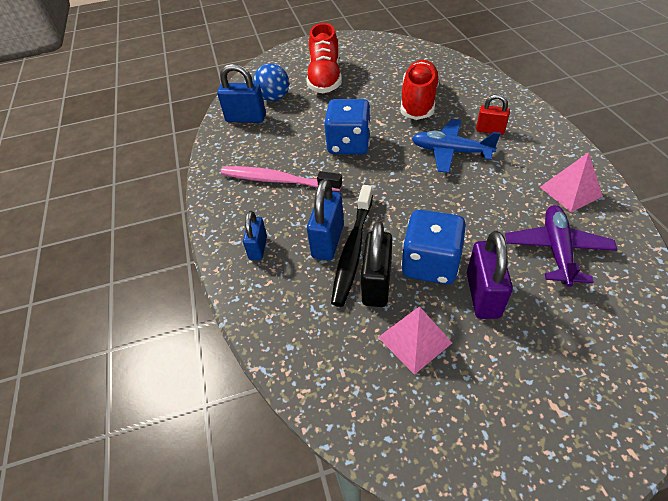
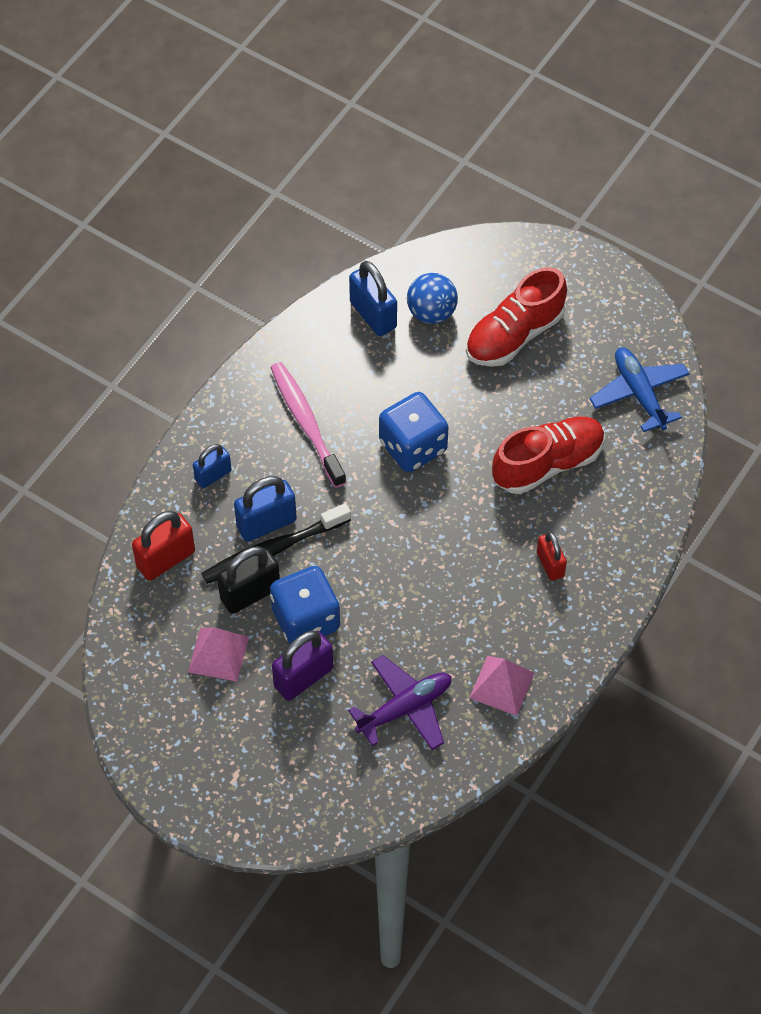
camera: 45 degrees right, 10 degrees up
blue plane [412,119,501,173] -> blue plane moved to [590,347,689,432]
none -> red padlock [132,511,195,581]

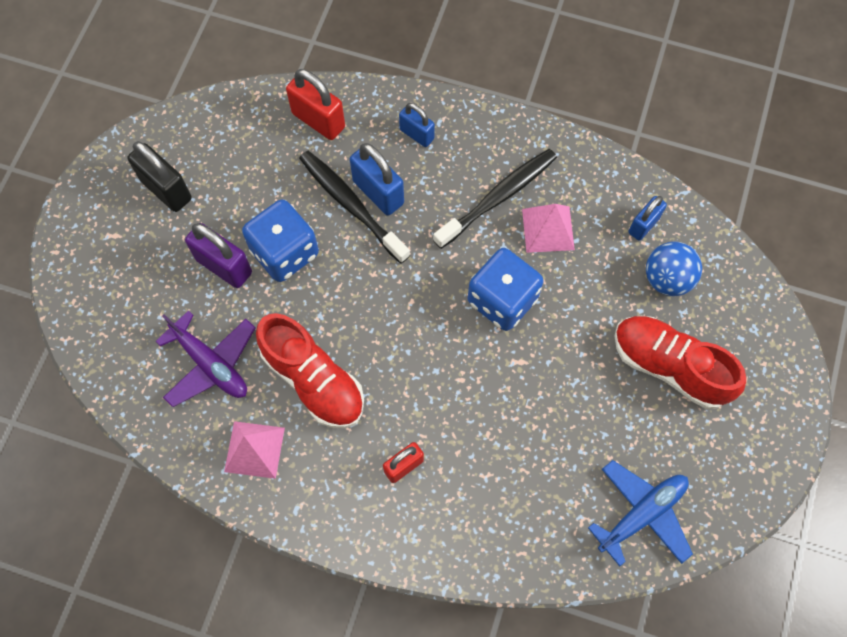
camera: 75 degrees right, 10 degrees up
pink pyramid [188,627,249,681] -> pink pyramid moved to [522,204,575,253]
black padlock [217,546,280,614] -> black padlock moved to [127,141,192,212]
pink toothbrush [270,362,346,488] -> black toothbrush [433,149,557,249]
blue padlock [349,261,397,336] -> blue padlock [628,196,667,241], size x0.64
red shoe [492,417,605,494] -> red shoe moved to [256,313,364,428]

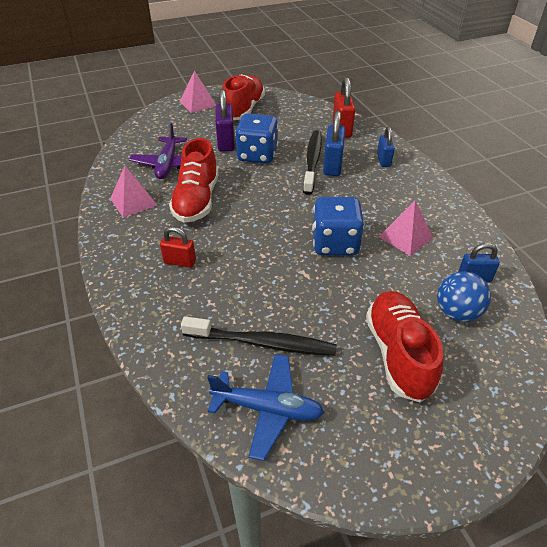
camera: 50 degrees right, 25 degrees down
black padlock [127,141,192,212] -> red shoe [222,74,265,120]
black toothbrush [433,149,557,249] -> black toothbrush moved to [181,316,337,356]
none -> pink pyramid [180,71,216,113]

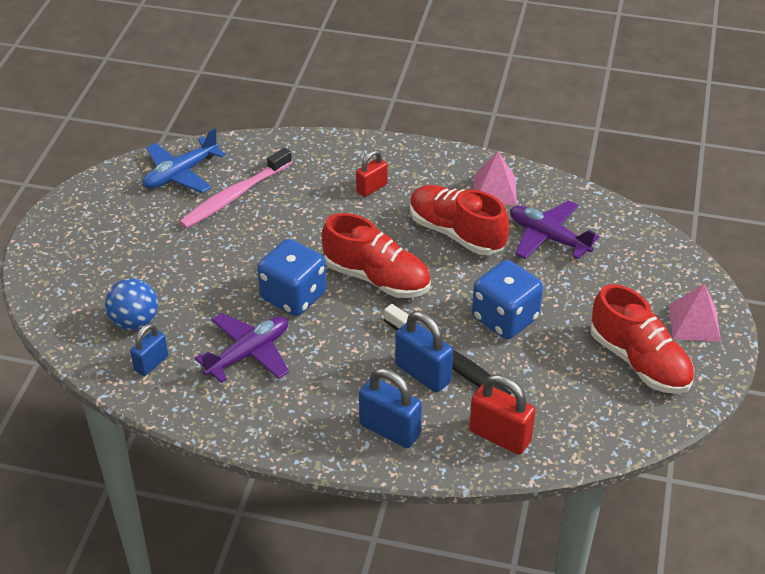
camera: 125 degrees right, 0 degrees up
black toothbrush [181,316,337,356] -> pink toothbrush [179,148,292,229]
purple padlock [216,89,235,152] -> none
red shoe [366,291,443,402] -> red shoe moved to [321,213,431,298]
blue padlock [377,127,395,167] -> blue padlock [359,368,422,448], size x1.57
pink pyramid [379,201,433,256] -> purple plane [195,313,289,383]

